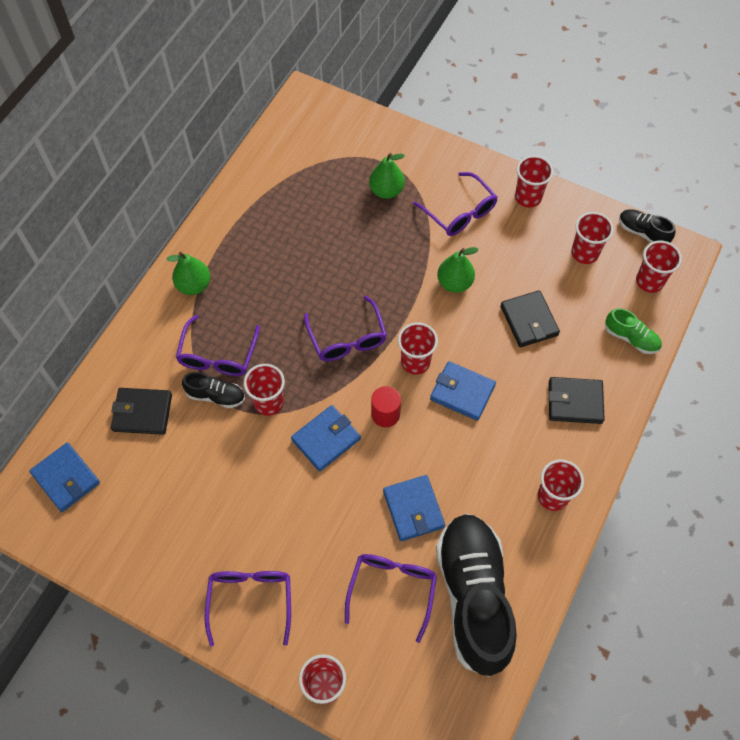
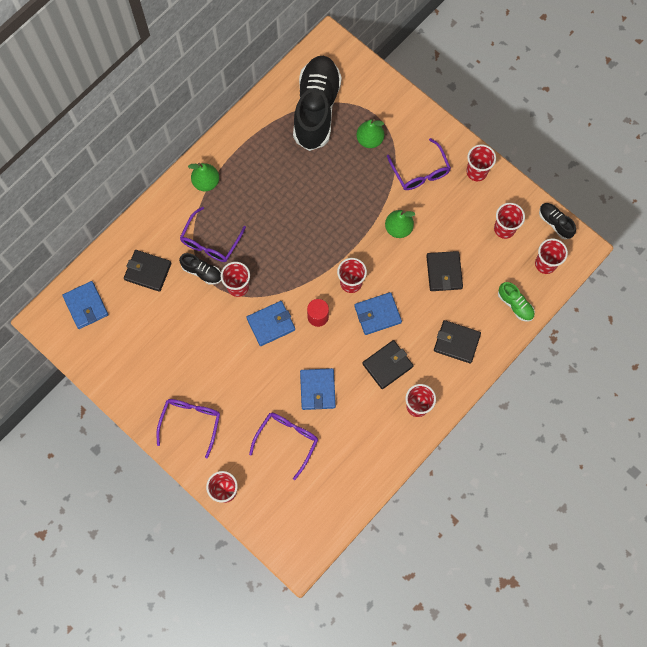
camera: 15 degrees right, 10 degrees up
purple glasses [304,296,387,361] -> none
blue wallet [430,361,496,421] -> blue wallet turned 60 degrees counterclockwise [354,292,402,335]
black shoe [436,513,517,677] -> black shoe moved to [293,56,342,151]
none -> black wallet [362,340,414,389]

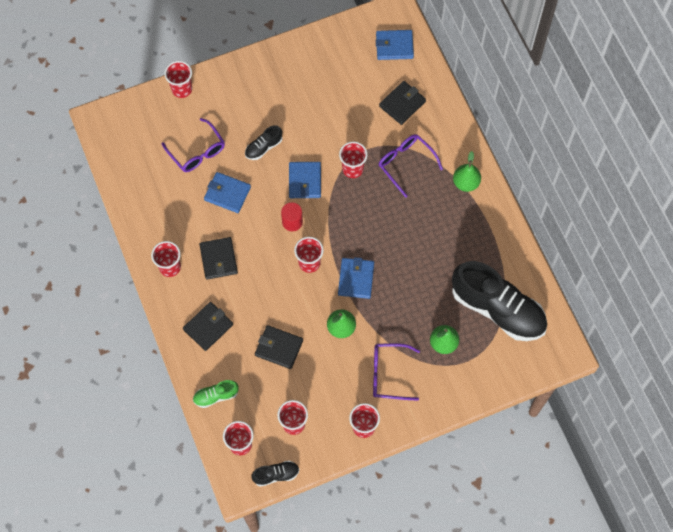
camera: 115 degrees right, 5 degrees down
purple glasses [156,399,220,459] -> none
black shoe [179,253,221,285] -> black shoe moved to [245,125,282,160]
blue wallet [354,292,402,335] -> blue wallet moved to [338,257,374,299]

